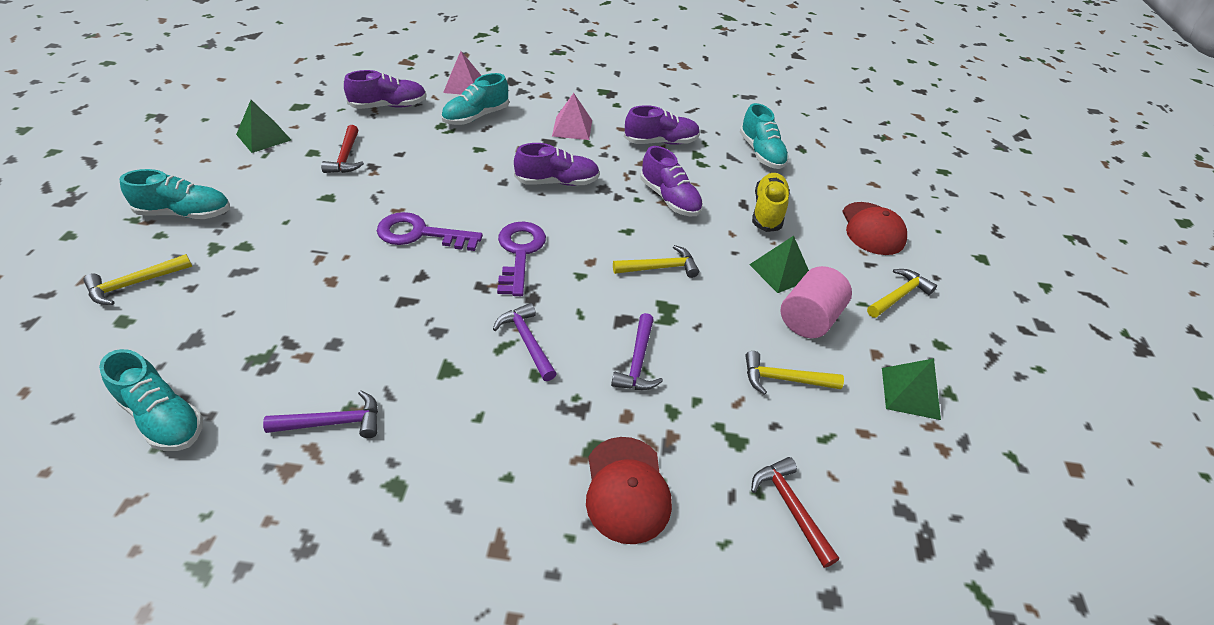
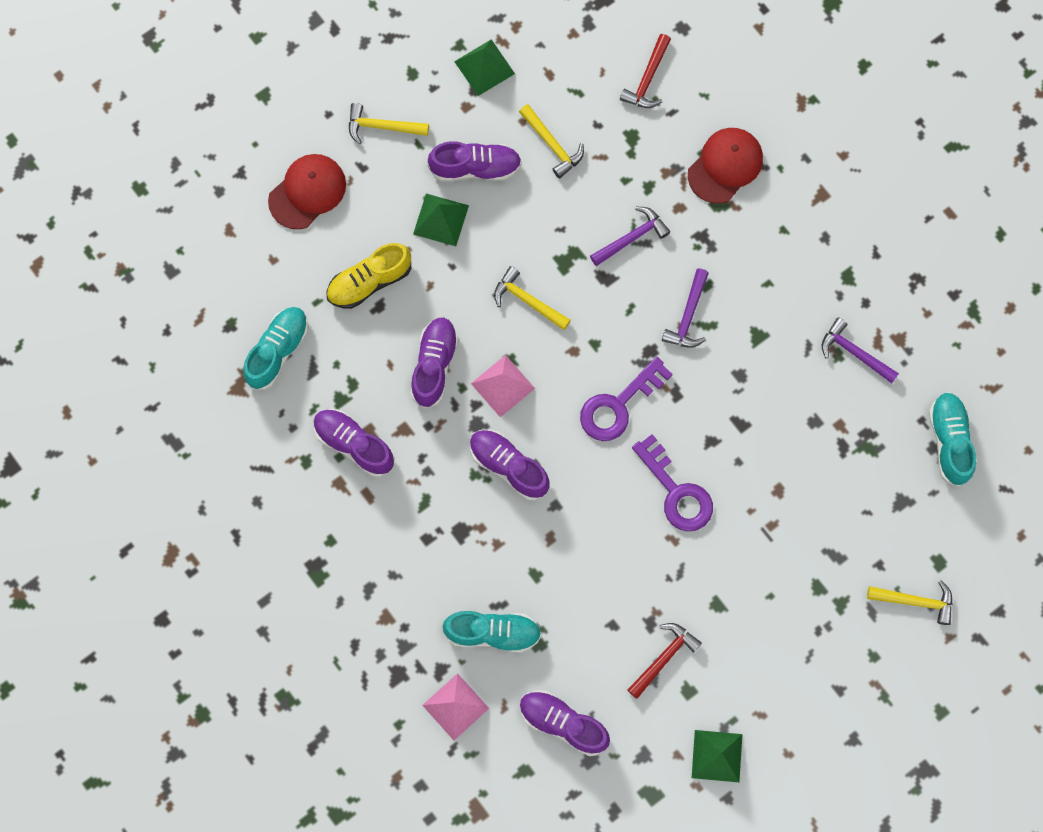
camera: 130 degrees left, 30 degrees up
turquoise shoe [120,169,230,219] -> none
pink pyramid [552,93,592,140] -> pink pyramid moved to [471,355,535,417]
pink cylinder [781,266,852,338] -> purple shoe [428,141,522,181]

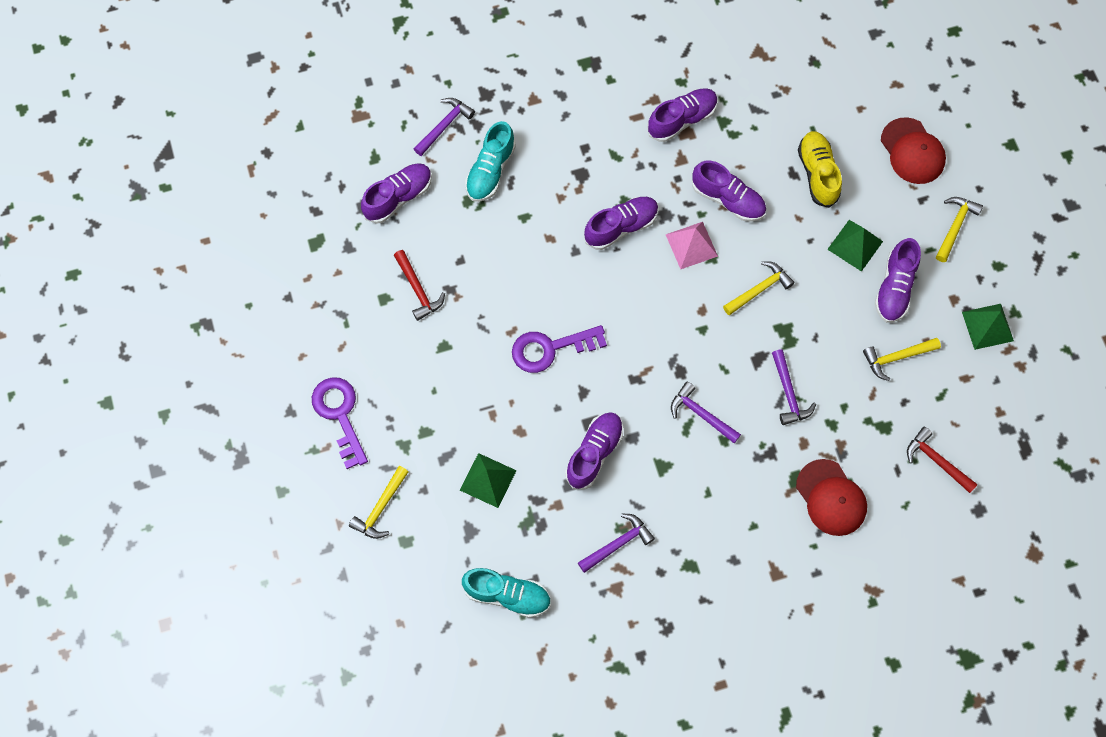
camera: 110 degrees right, 5 degrees down
turquoise shoe [243,307,308,390] -> none
pink pyramid [422,673,489,740] -> purple hammer [414,98,475,156]
purple key [580,357,673,441] -> purple key moved to [312,377,368,469]
green pyramid [692,730,742,782] -> green pyramid moved to [460,453,517,508]
none -> purple shoe [565,412,623,489]

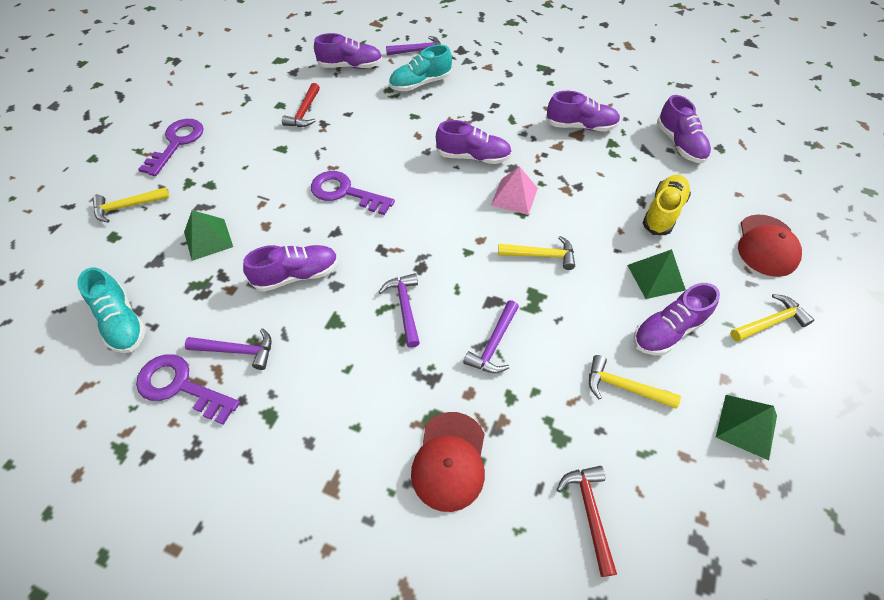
camera: 40 degrees right, 15 degrees down
purple shoe [692,160,766,222] -> purple shoe moved to [657,95,711,163]
none -> purple key [136,354,240,425]

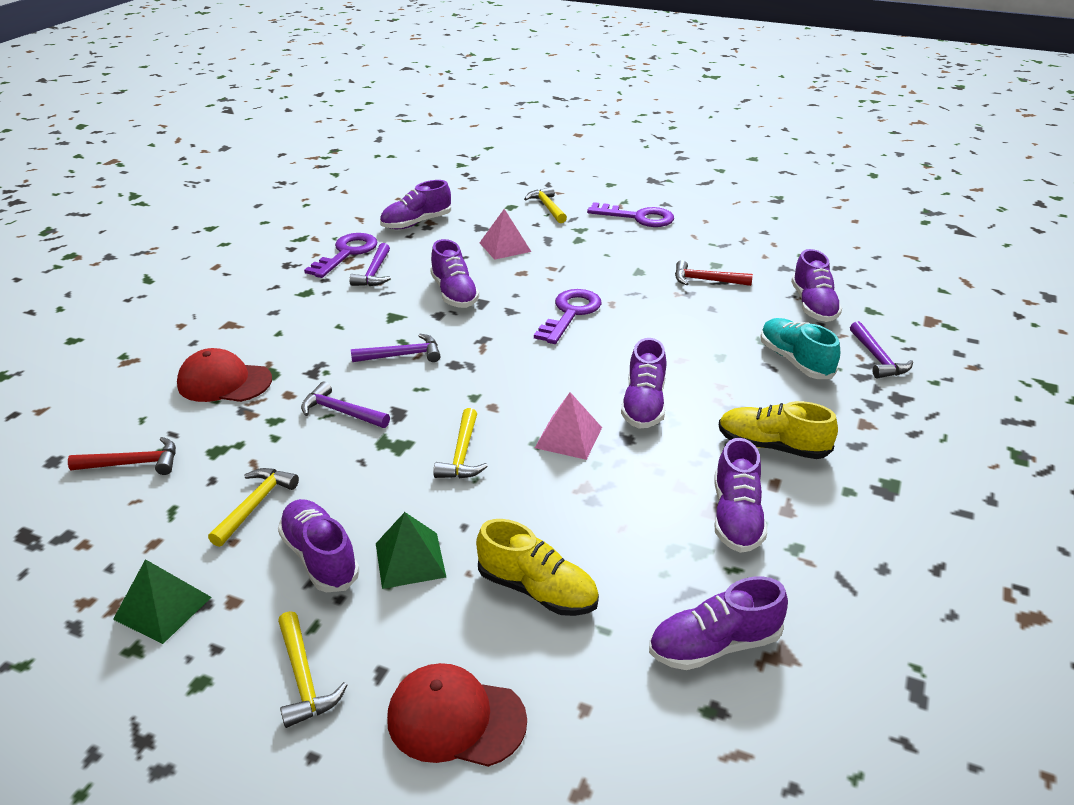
camera: 90 degrees right, 20 degrees down
turquoise shoe [77,268,146,353] -> purple shoe [380,180,451,229]
green pyramid [184,210,233,261] -> pink pyramid [479,209,531,260]
none -> yellow shoe [719,401,838,459]

